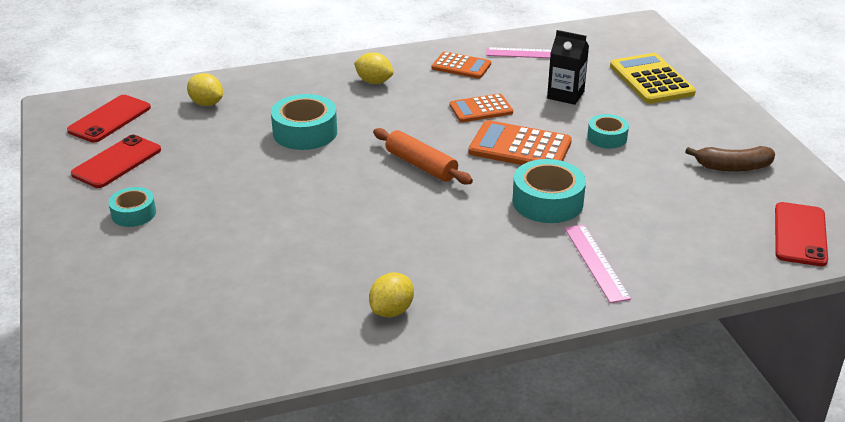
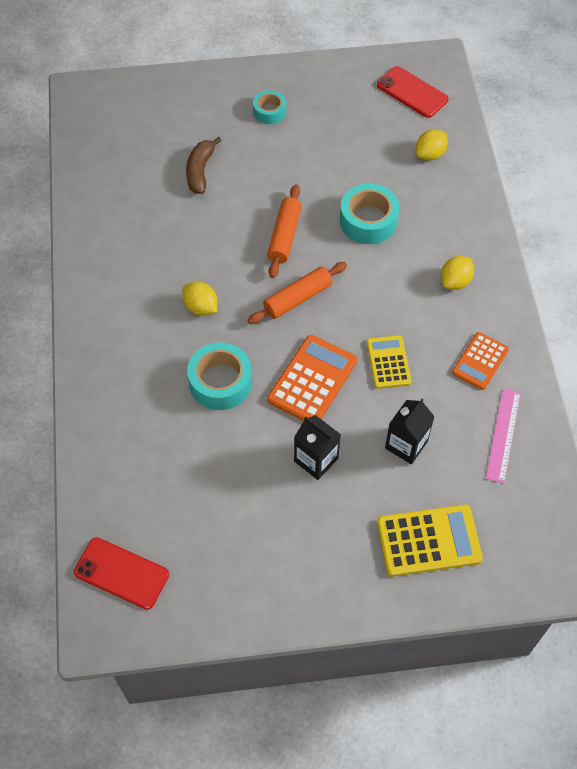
camera: 100 degrees right, 25 degrees up
red phone [71,135,161,188] -> none
yellow lemon [369,273,414,317] -> yellow lemon moved to [182,282,217,316]
orange calculator [450,94,513,122] -> yellow calculator [367,335,411,389]
pink ruler [565,225,631,303] -> none
turquoise tape [587,114,629,149] -> black carton [294,415,341,480]
brown banana [685,146,775,172] -> brown banana moved to [186,137,222,194]
none -> orange rolling pin [267,184,302,278]

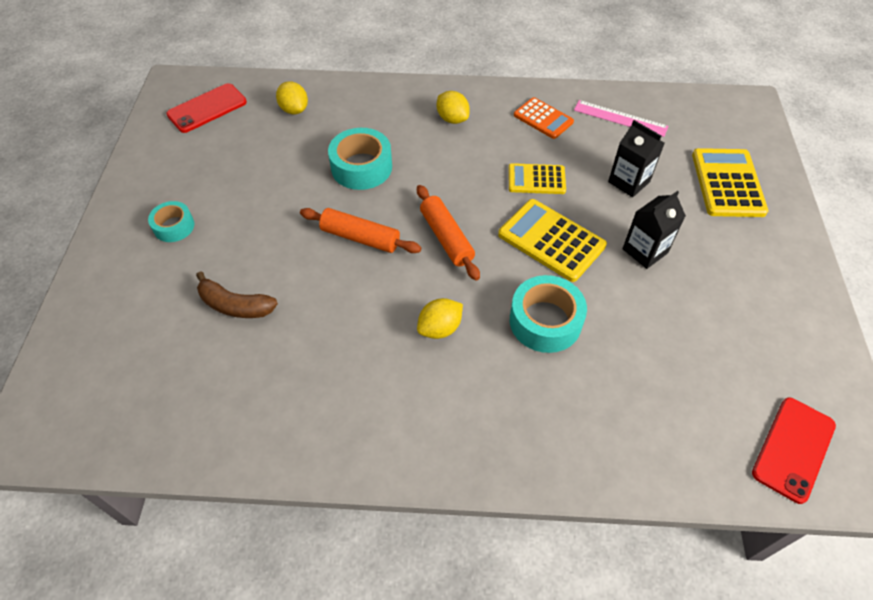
camera: 80 degrees left, 5 degrees down
orange calculator [267,335,357,421] -> yellow calculator [498,199,607,282]

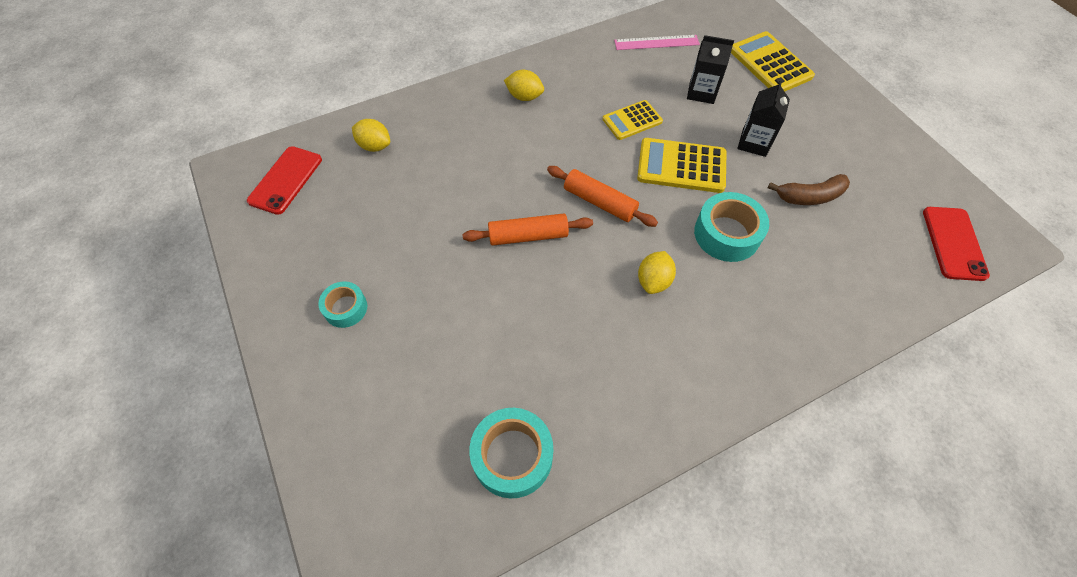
camera: 30 degrees left, 5 degrees up
brown banana [196,271,278,318] -> brown banana moved to [768,174,850,205]
turquoise tape [328,128,392,190] -> turquoise tape moved to [469,408,553,499]
orange calculator [514,97,574,139] -> none

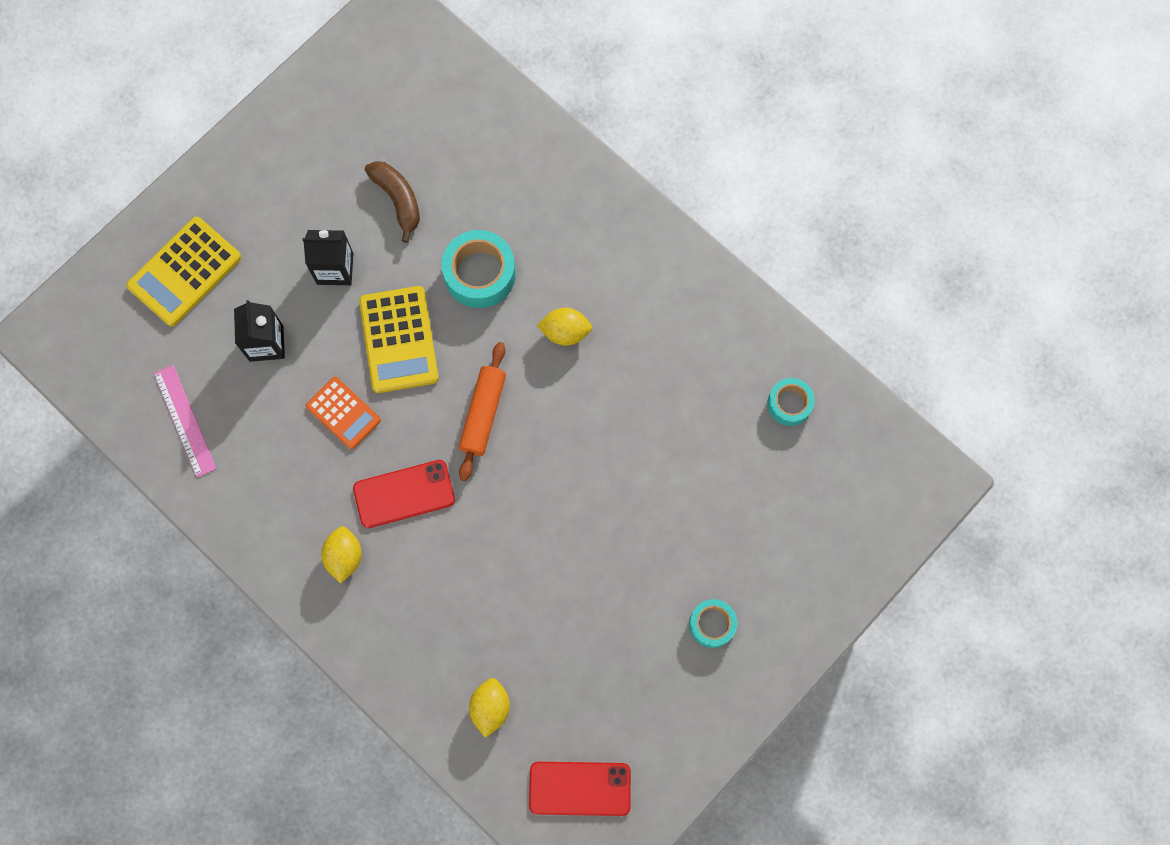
camera: 110 degrees left, 15 degrees up
orange rolling pin [462,213,593,246] -> none
turquoise tape [469,408,553,499] -> turquoise tape [767,378,815,426], size x0.61
yellow calculator [602,100,663,140] -> orange calculator [306,377,381,449]
red phone [923,207,990,281] -> red phone moved to [353,460,455,528]

